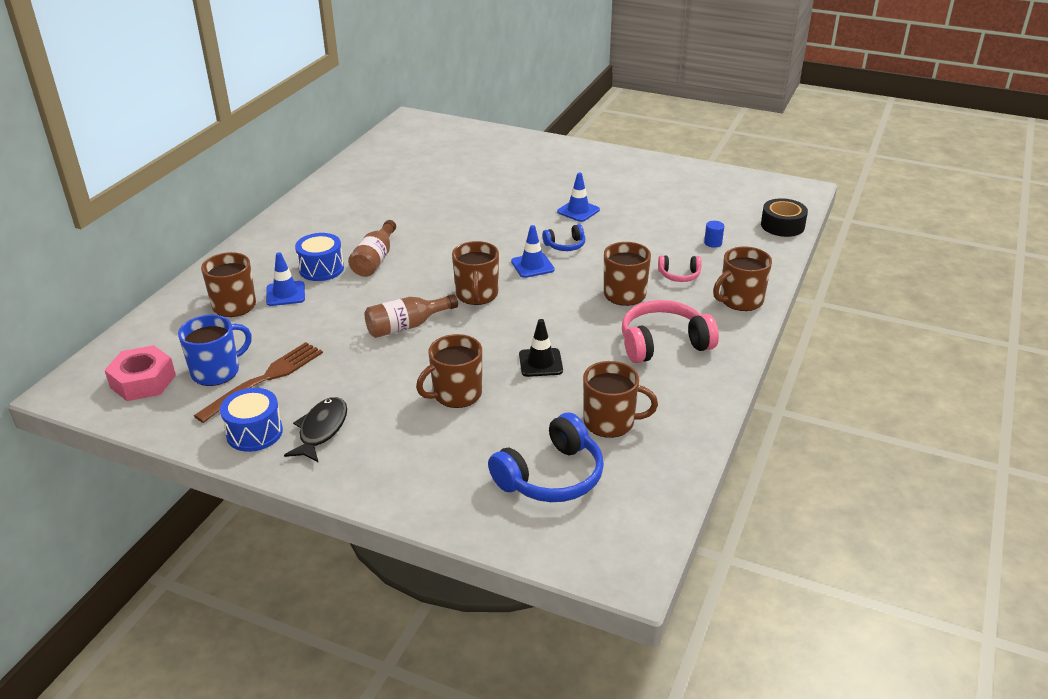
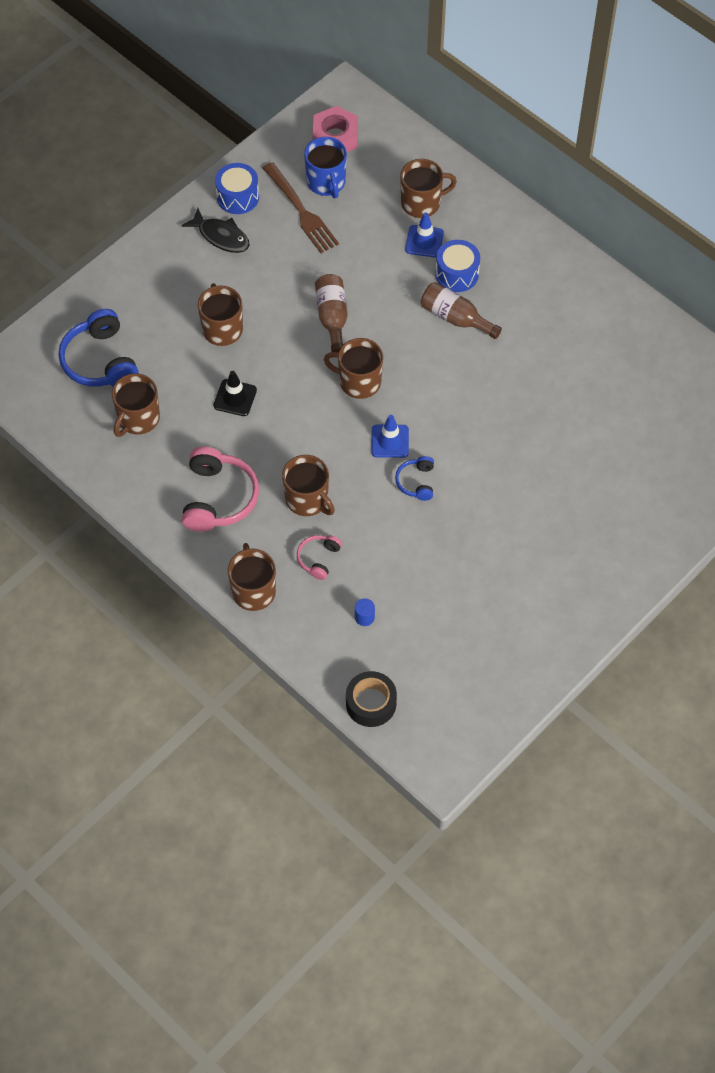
camera: 110 degrees right, 25 degrees up
blue traffic cone [557,172,600,222] -> none

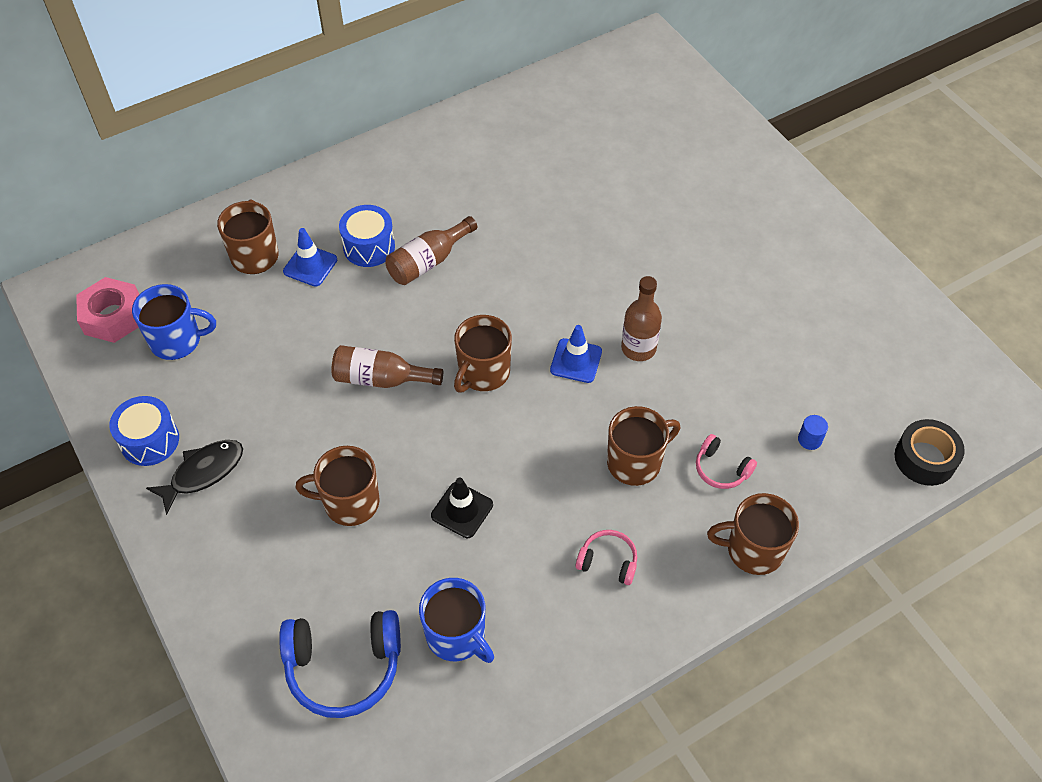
camera: 75 degrees left, 5 degrees down
brown mug [112,373,160,437] -> blue mug [419,578,494,663]
pink headphones [182,447,259,532] -> pink headphones [575,530,637,585], size x0.53
brown fork [263,162,339,253] -> none
blue headphones [395,456,434,501] -> brown bottle [621,276,662,361]

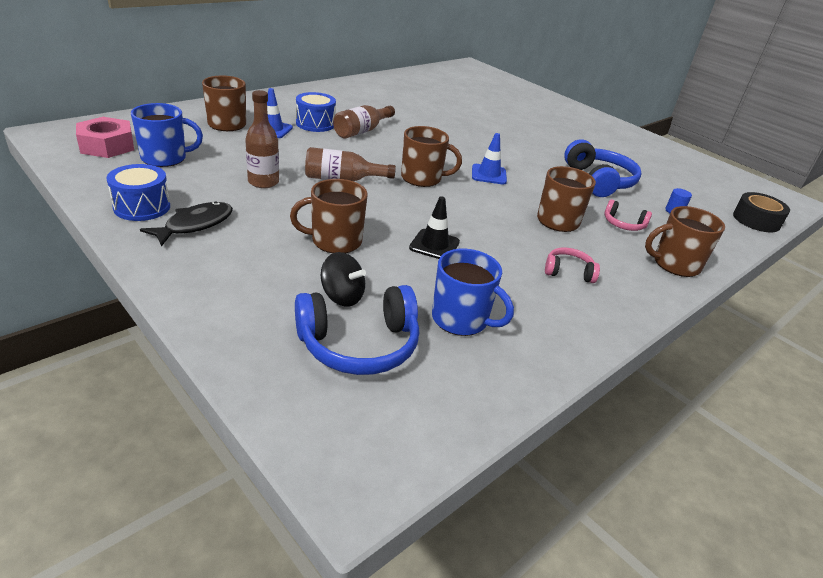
camera: 15 degrees left, 20 degrees down
brown mug [454,315,512,393] -> brown mug turned 105 degrees counterclockwise [401,126,462,187]
brown bottle [621,276,662,361] -> brown bottle moved to [245,90,279,188]
none -> black spinning top [321,252,366,307]
none -> blue headphones [564,139,642,197]

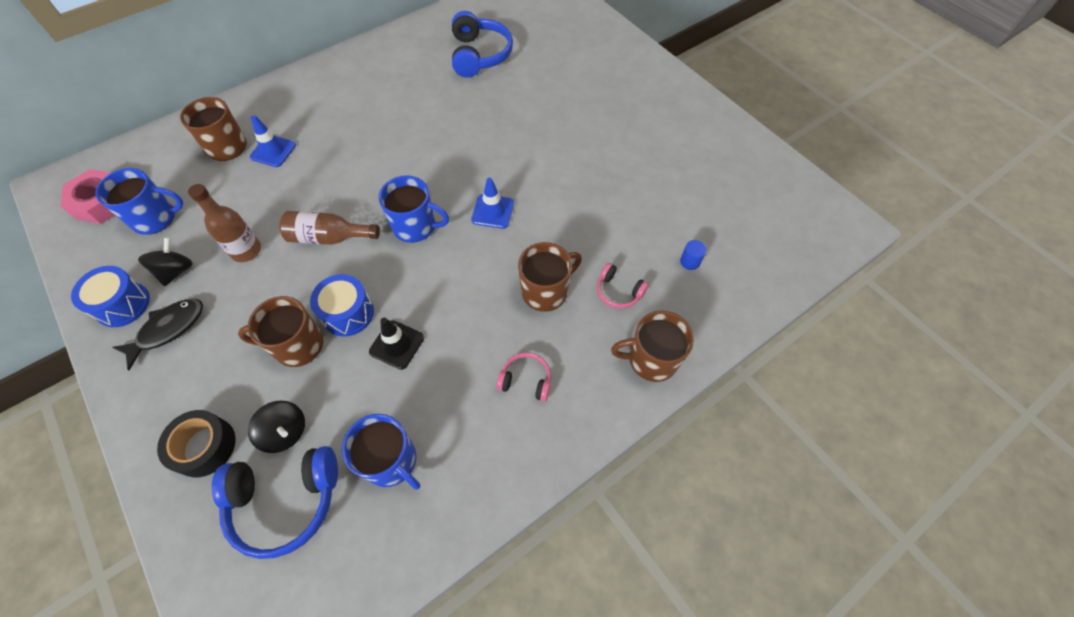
camera: 10 degrees right, 25 degrees up
blue drum [296,92,336,132] -> blue drum moved to [310,274,374,337]
brown bottle [333,105,395,138] -> none
brown mug [401,126,462,187] -> blue mug [379,176,449,243]
blue headphones [564,139,642,197] -> blue headphones moved to [452,11,513,78]
black tape [733,192,790,233] -> black tape moved to [157,410,236,477]
none -> black spinning top [138,237,193,286]

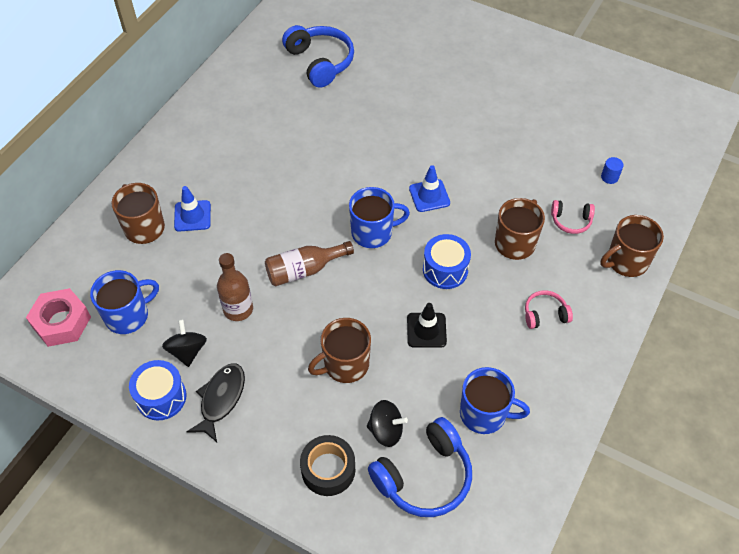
camera: 25 degrees left, 5 degrees down
blue drum [310,274,374,337] -> blue drum moved to [423,234,471,289]

